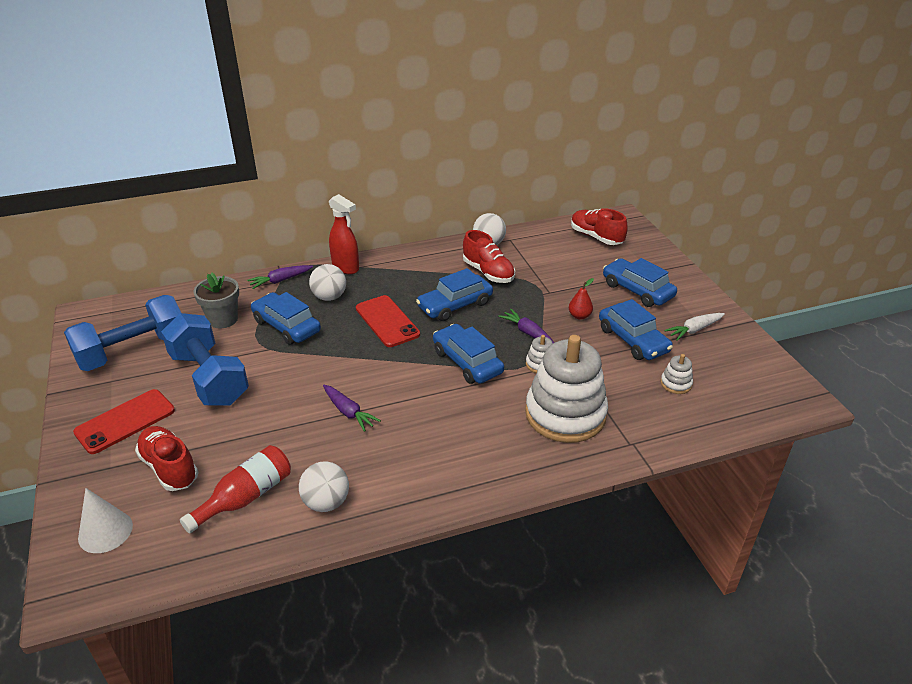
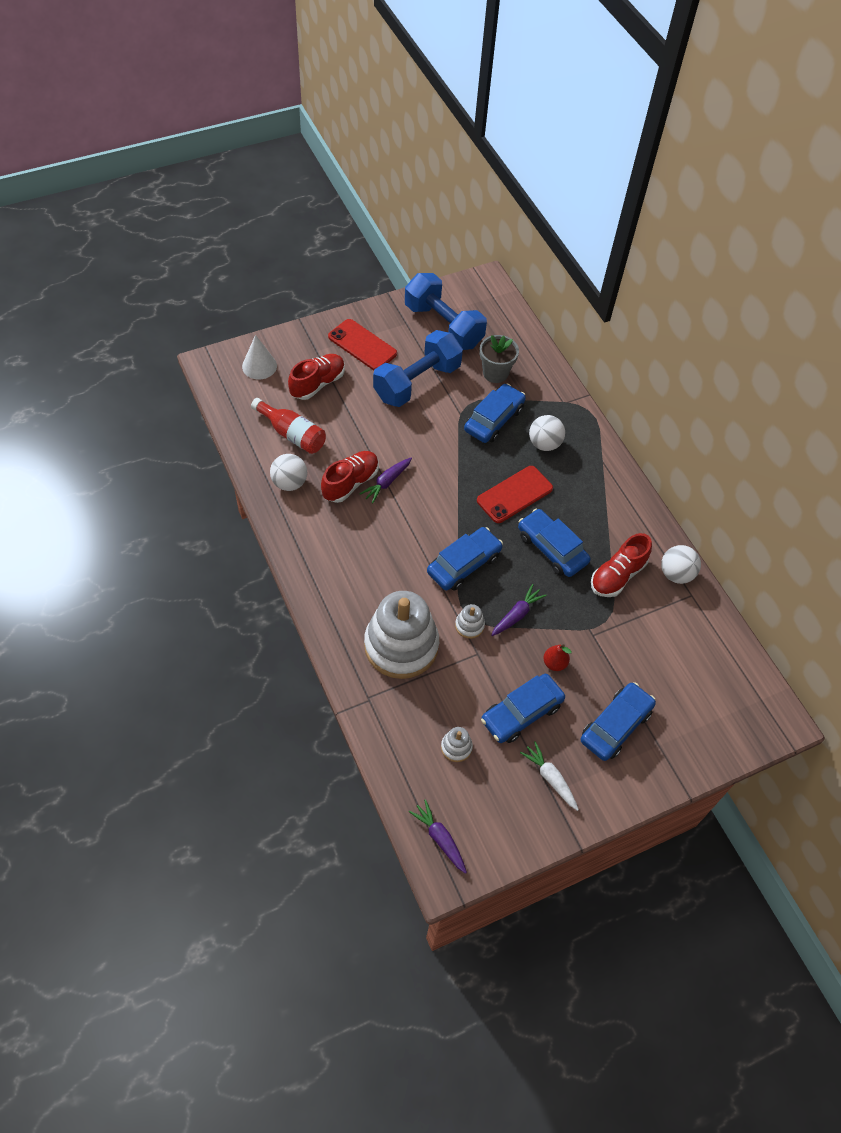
camera: 80 degrees right, 20 degrees up
purple carrot [247,265,313,289] -> purple carrot moved to [409,799,467,874]
red spray bottle [329,194,359,274] -> none
red shoe [571,208,628,245] -> red shoe moved to [321,451,379,503]

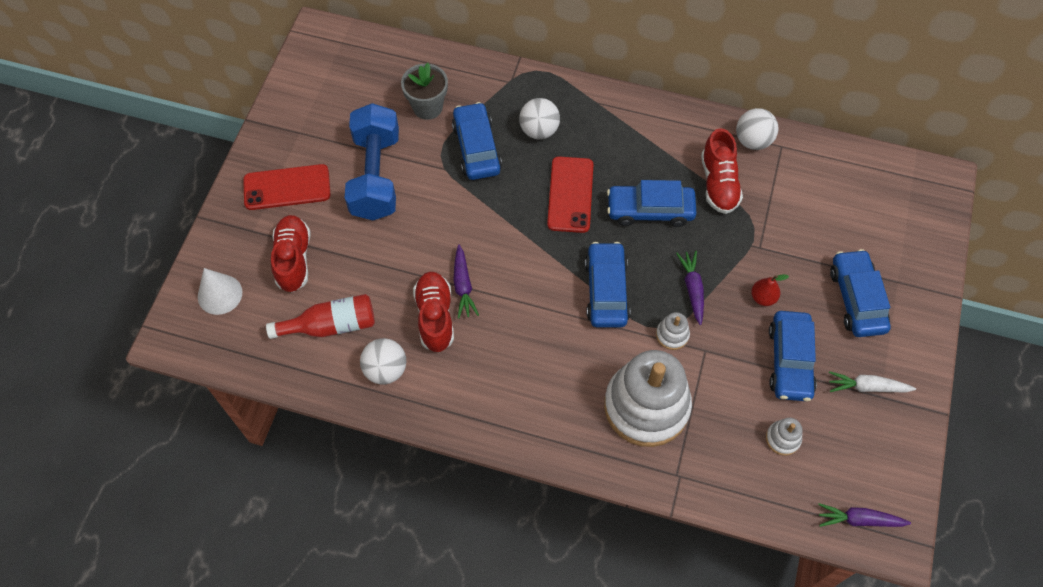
camera: 45 degrees left, 5 degrees up
blue dumbbell [405,273,487,350] -> none

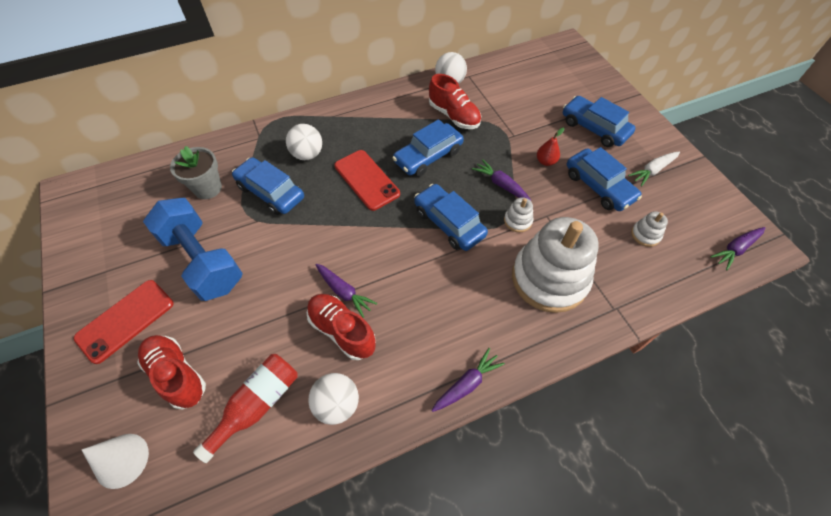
camera: 40 degrees left, 5 degrees down
none -> purple carrot [431,348,505,412]

